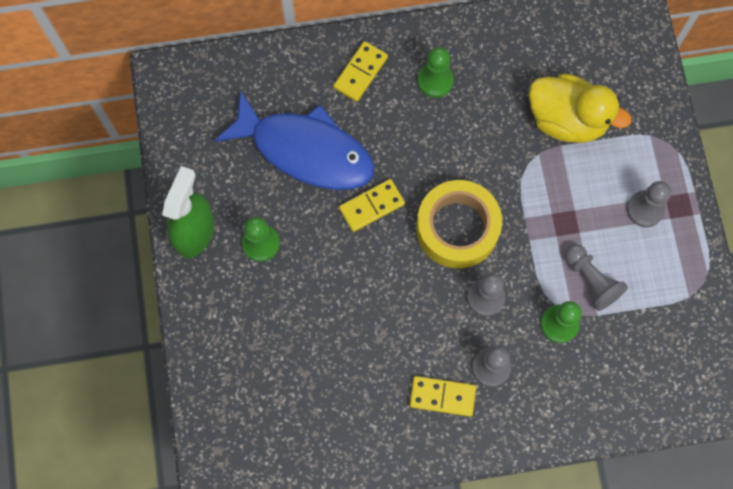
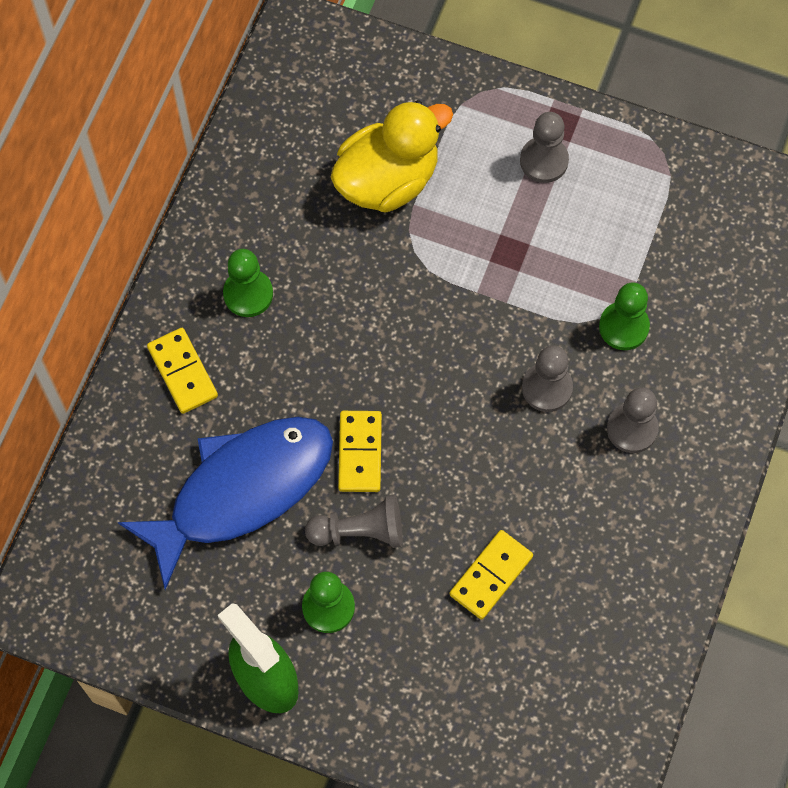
camera: 60 degrees left, 5 degrees down
yellow domino [410,376,476,417] -> yellow domino moved to [450,530,533,620]
yellow tape [416,180,502,268] -> none
grey pawn [565,244,628,311] -> grey pawn moved to [305,495,403,548]

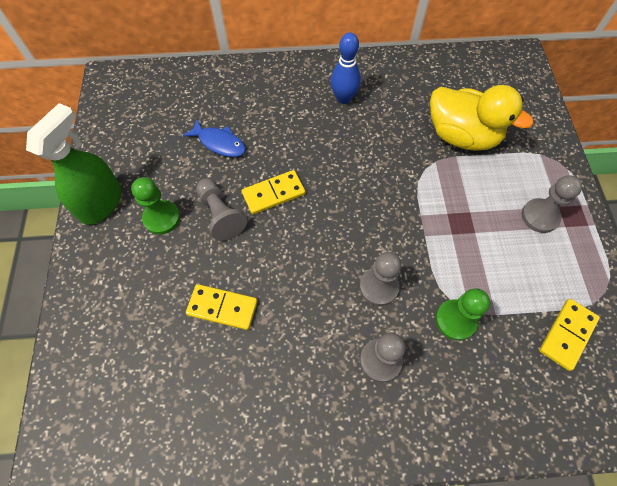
camera: 65 degrees right, 5 degrees down
blue fish [118,417,333,590] -> blue fish [183,119,246,157], size x0.45
yellow domino [147,328,218,414] -> yellow domino moved to [539,299,600,371]
green pawn [223,249,273,317] -> blue bowling pin [330,32,361,104]

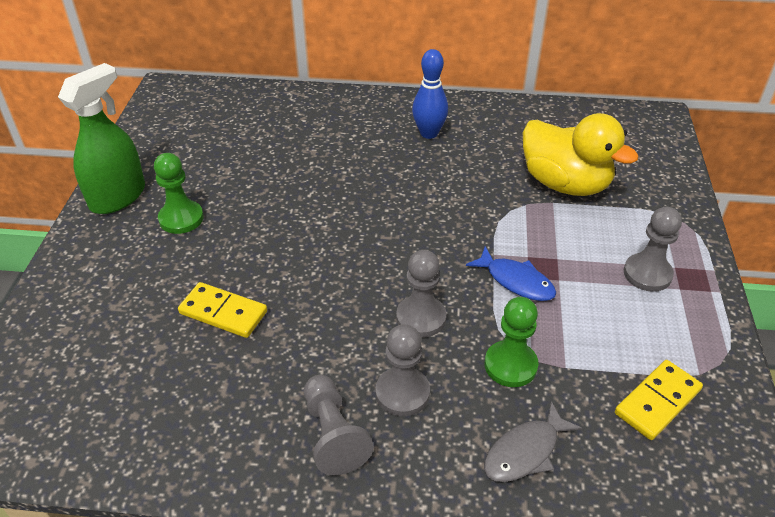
camera: 10 degrees right, 20 degrees down
blue fish [183,119,246,157] -> blue fish moved to [466,247,556,301]
grey pawn [196,178,247,241] -> grey pawn moved to [304,375,374,475]
yellow domino [242,170,305,215] -> none
none -> grey fish [484,401,582,482]

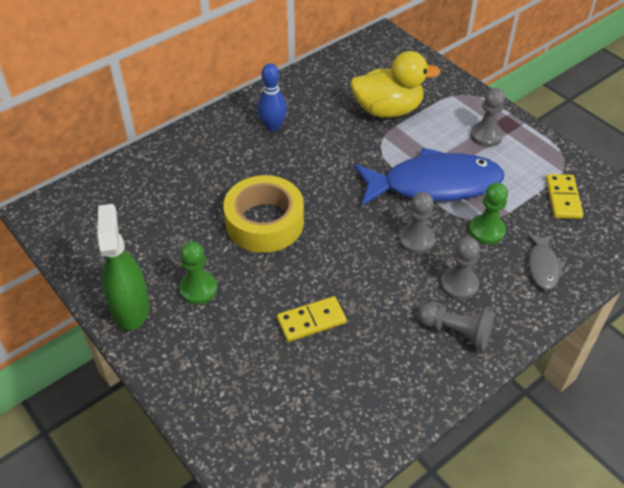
camera: 45 degrees left, 5 degrees up
blue fish [466,247,556,301] -> blue fish [354,148,504,206], size x2.23
none -> yellow tape [223,175,304,253]

